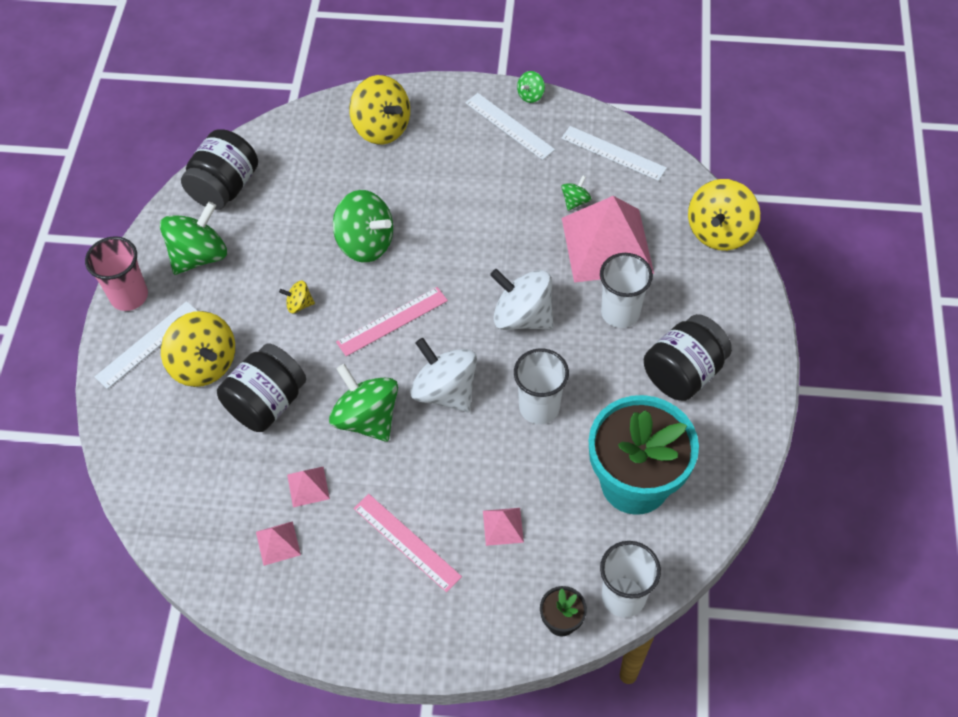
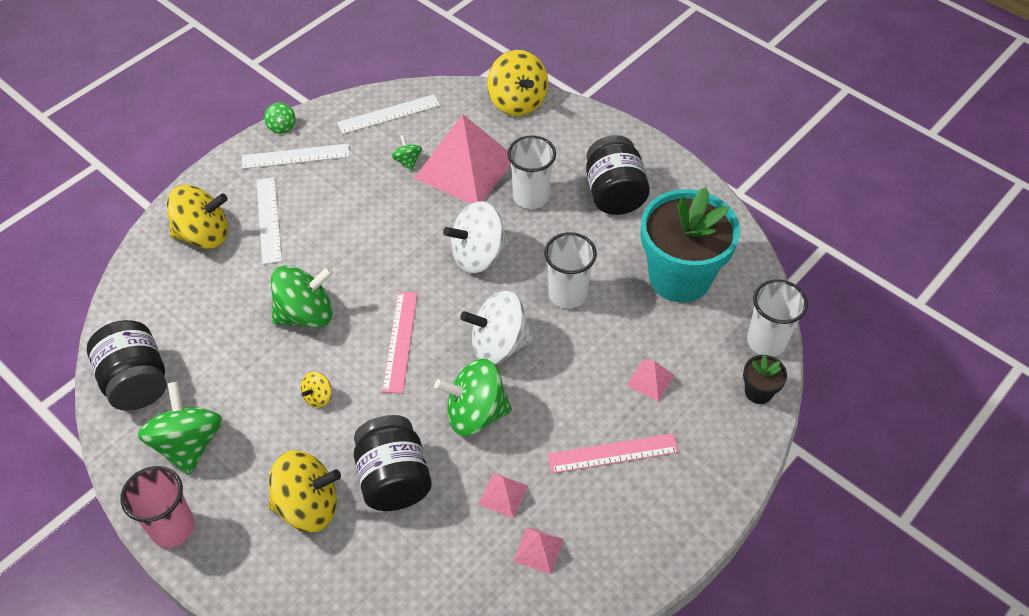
camera: 55 degrees left, 5 degrees down
white ruler [95,301,198,389] -> white ruler moved to [256,177,282,264]

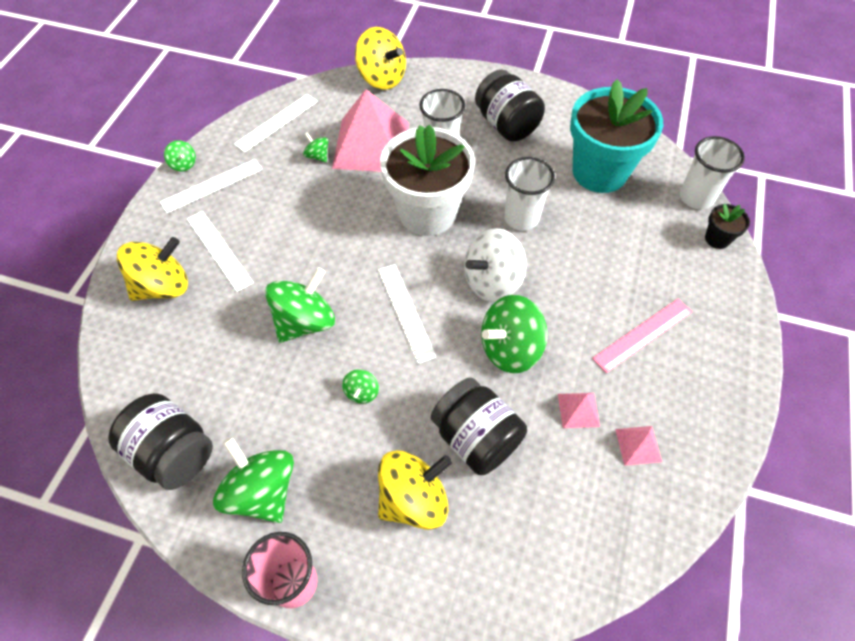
camera: 25 degrees left, 5 degrees up
yellow spinning top [301,372,332,408] -> green spinning top [342,369,379,404]
pink ruler [382,292,418,394] -> white ruler [378,264,436,364]
white spinning top [443,201,508,273] -> white flower pot [380,125,475,236]
pink pyramid [627,360,675,401] -> none

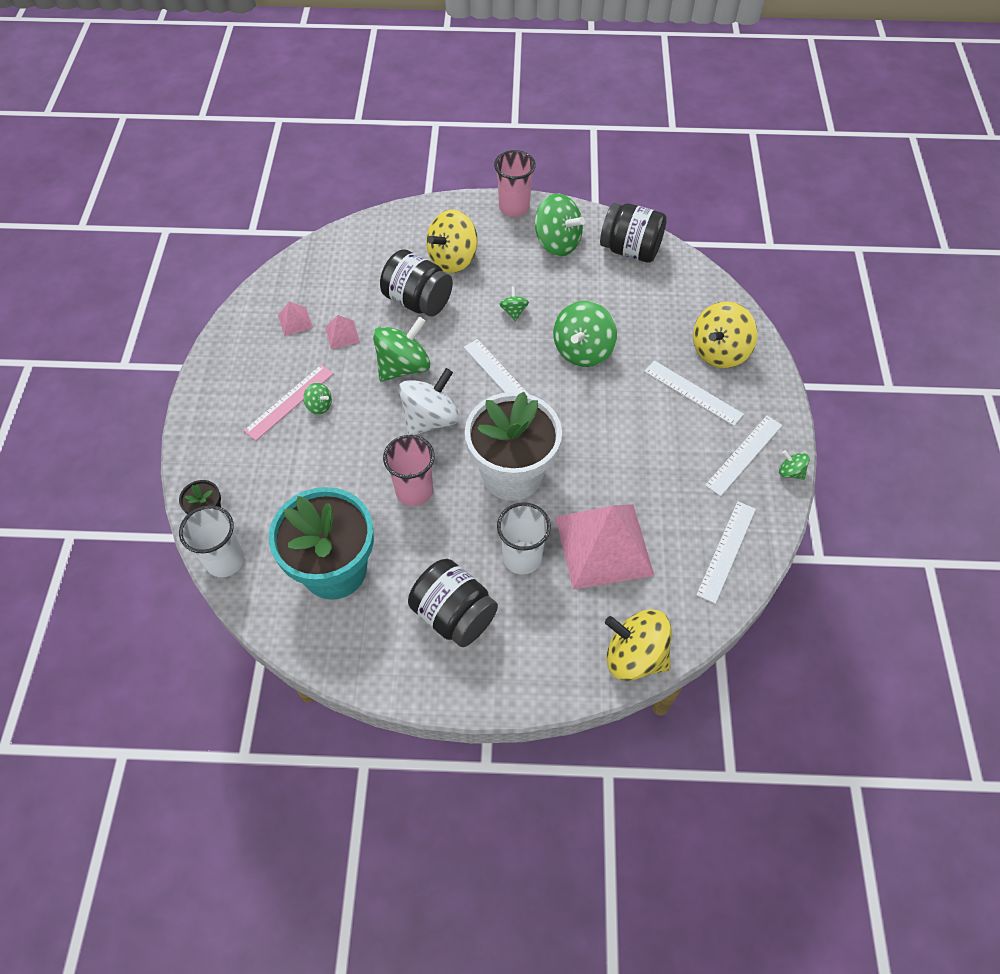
camera: 165 degrees right, 0 degrees up
green spinning top [303,132,328,163] -> green spinning top moved to [303,383,332,415]
white cup [504,157,555,231] -> pink cup [383,435,435,506]

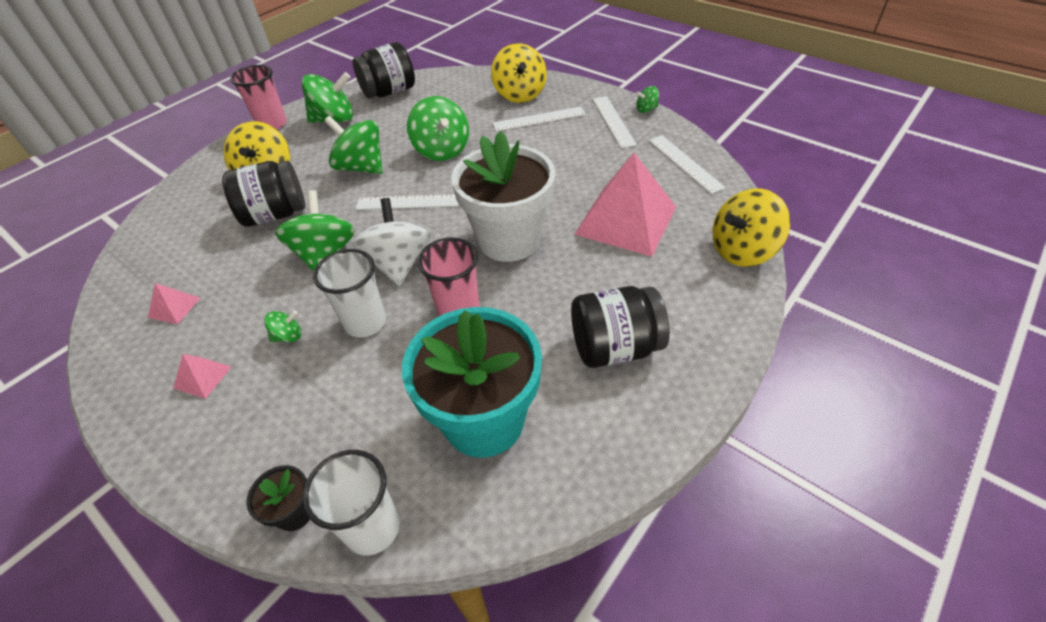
camera: 50 degrees left, 10 degrees down
pink ruler [244,364,334,441] -> none
pink pyramid [325,315,360,349] -> pink pyramid moved to [173,354,231,399]
white cup [497,502,551,575] -> white cup moved to [313,249,386,337]
green spinning top [499,286,529,321] -> green spinning top [325,116,383,174], size x2.13

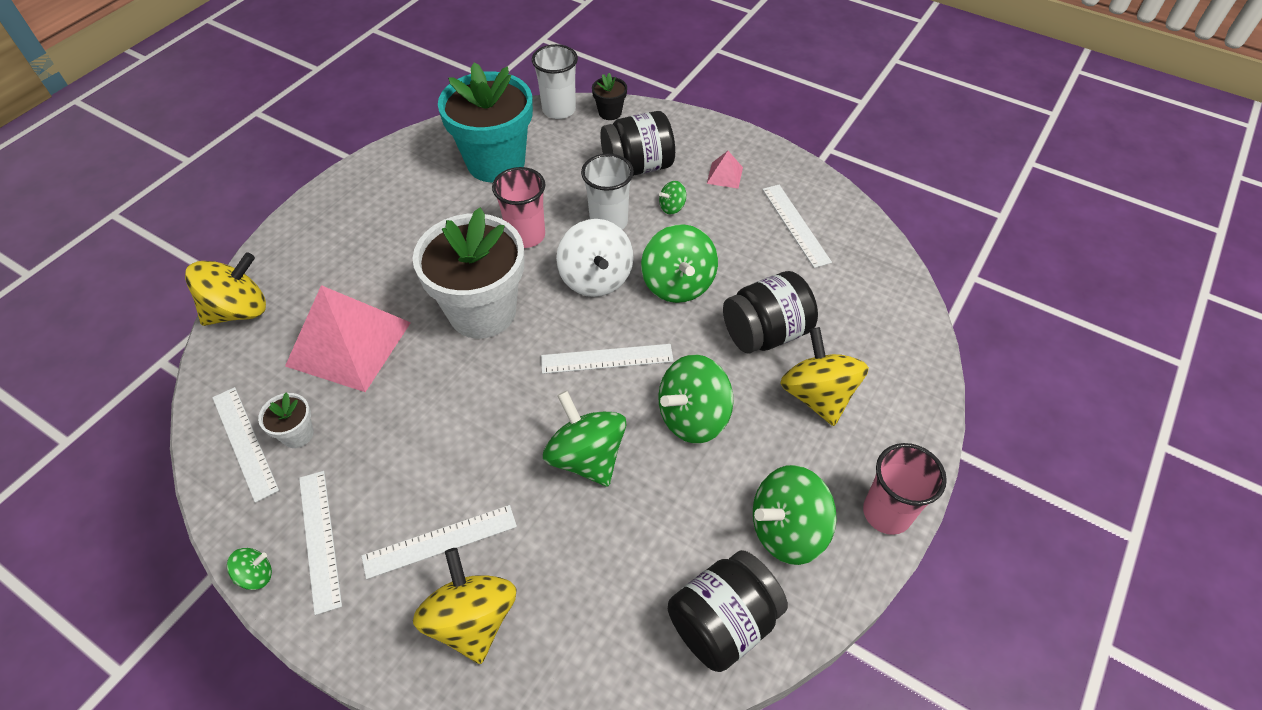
camera: 170 degrees right, 5 degrees up
pink pyramid [148,283,200,324] -> white ruler [762,185,832,268]
green spinning top [325,116,383,174] -> green spinning top turned 120 degrees clockwise [658,354,734,444]
black jar [571,286,670,368] -> black jar moved to [600,111,675,176]
none -> white flower pot [258,392,314,448]

